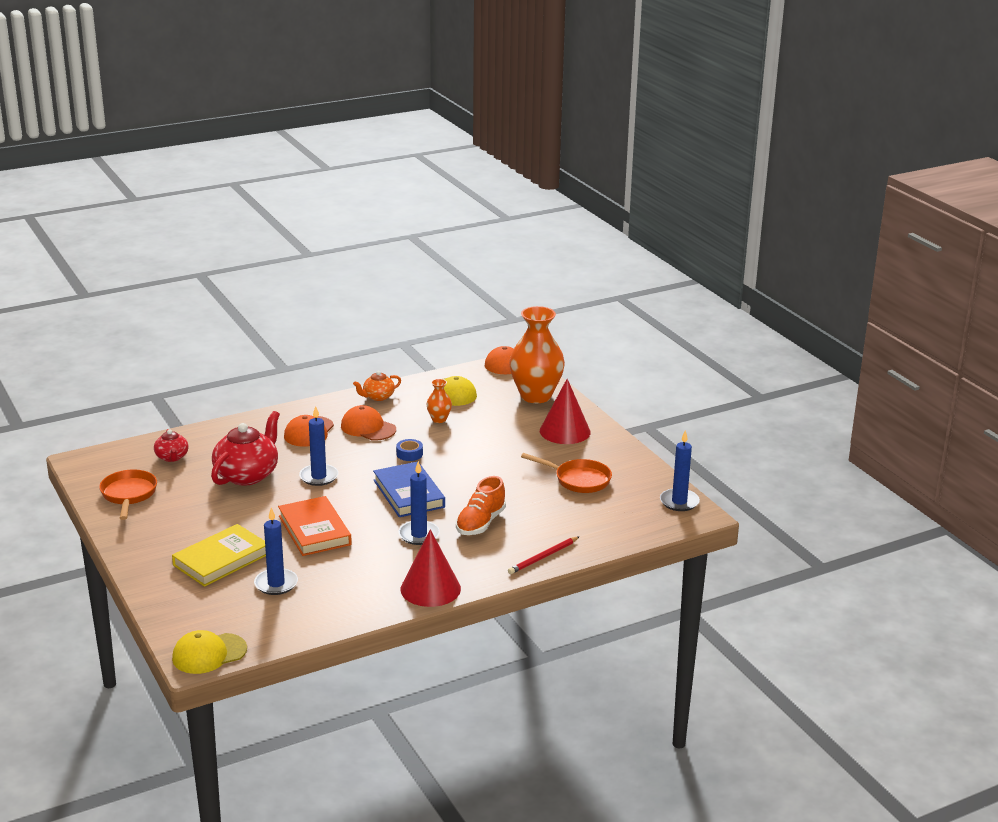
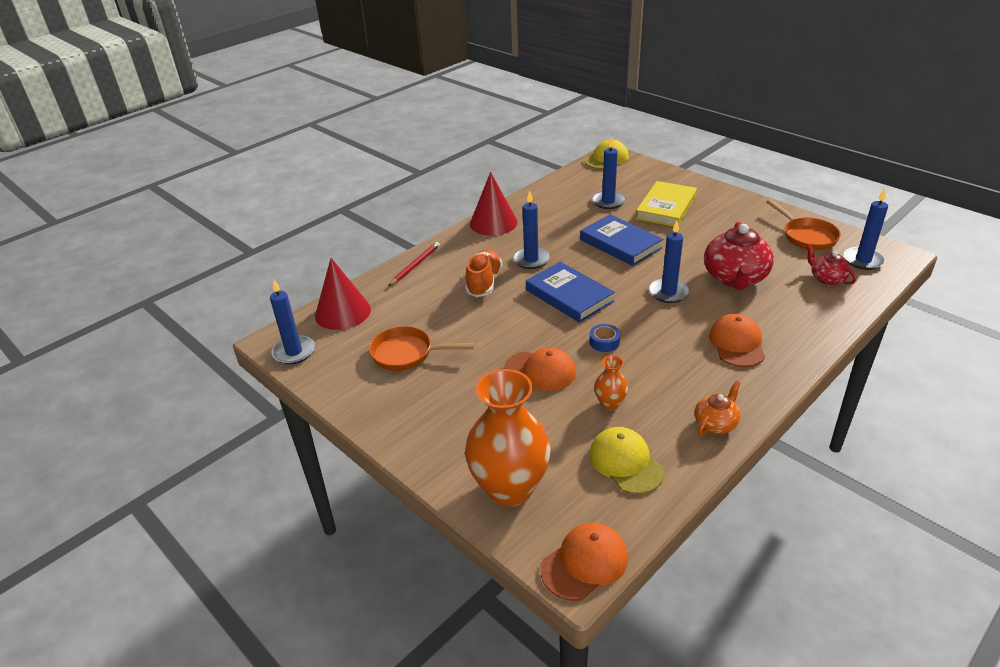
camera: 165 degrees right, 10 degrees up
orange book [278,496,352,556] -> blue book [580,214,663,266]
orange cap [341,405,396,441] -> orange cap moved to [504,347,576,391]
red cone [540,379,591,444] -> red cone moved to [315,258,371,330]
none -> blue candle [844,189,888,270]

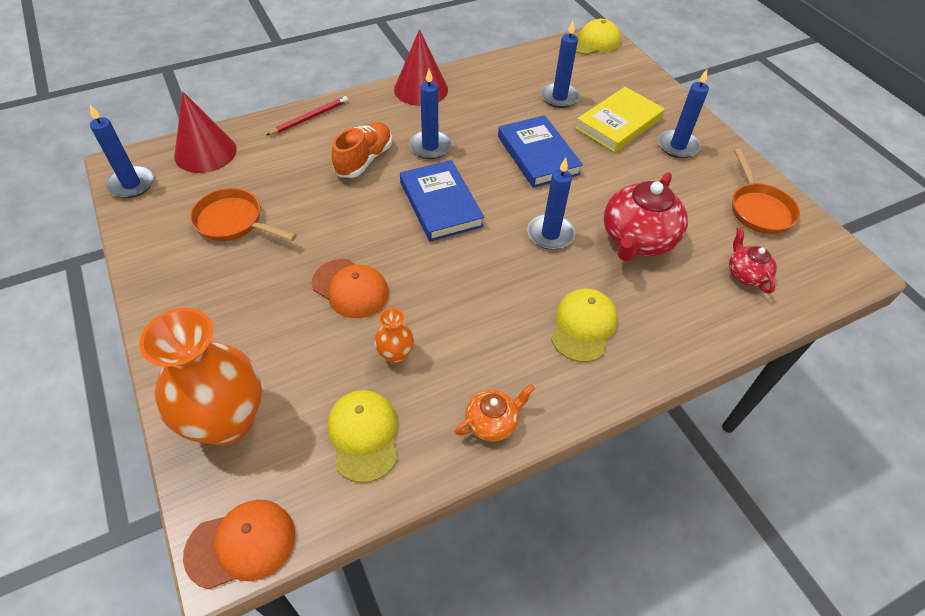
camera: 15 degrees right, 15 degrees up
blue tape [589,324,620,352] -> none
orange cap [709,314,765,367] -> yellow cap [551,289,618,362]
blue candle [844,189,888,270] -> blue candle moved to [658,69,709,158]

